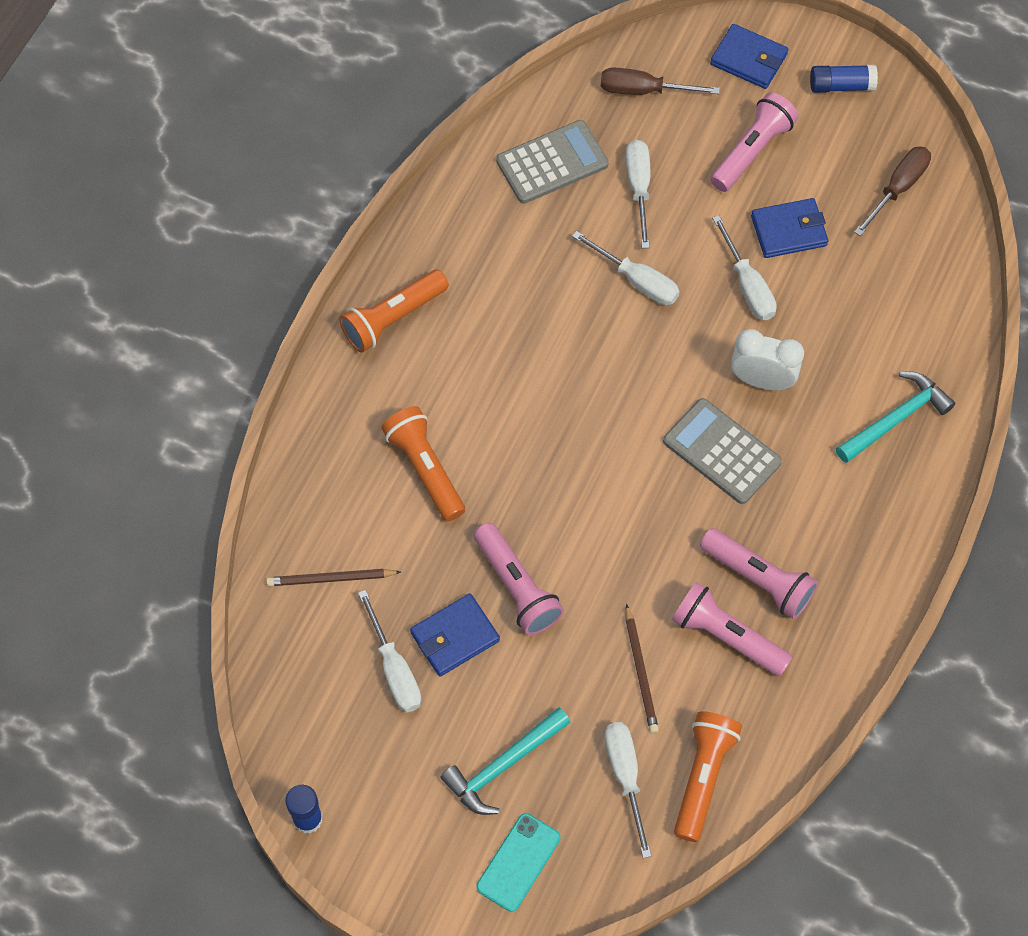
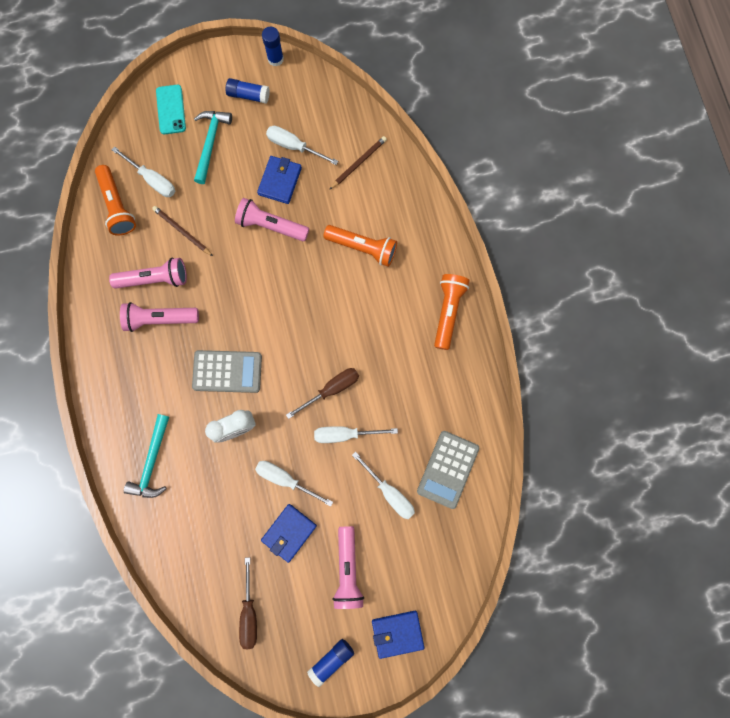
camera: 140 degrees right, 15 degrees up
brown screwdriver [601,68,720,95] -> brown screwdriver moved to [286,368,359,419]
none -> blue glue stick [226,78,270,104]

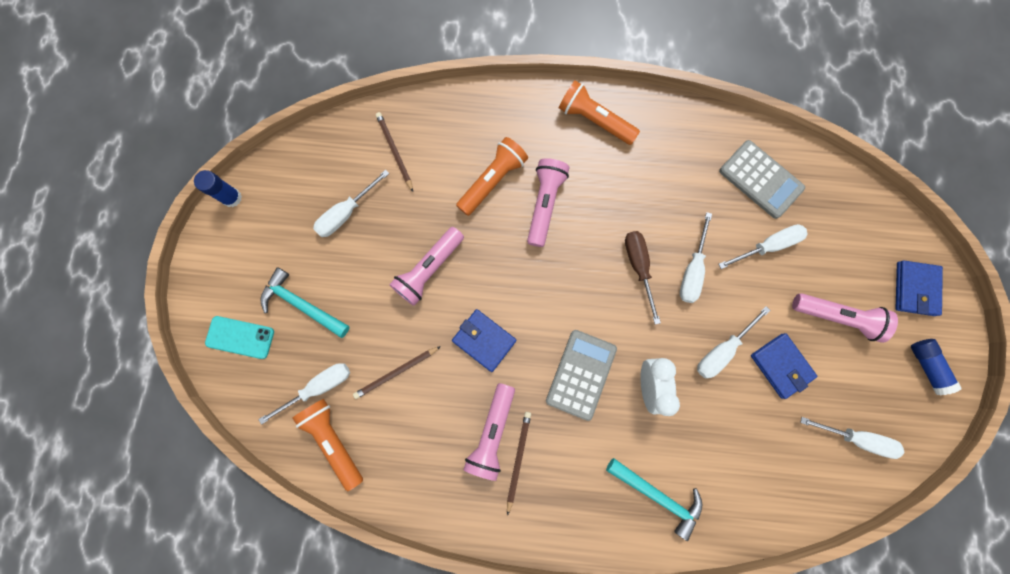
camera: 70 degrees left, 0 degrees up
orange flashlight [95,165,136,236] -> orange flashlight turned 120 degrees counterclockwise [293,399,363,491]
pink flashlight [109,258,187,289] -> pink flashlight moved to [527,158,569,247]
blue glue stick [226,78,270,104] -> none
brown screwdriver [239,557,257,649] -> white screwdriver [800,417,904,459]
blue wallet [257,156,302,204] -> blue wallet moved to [452,309,516,372]
none -> brown pencil [507,412,531,516]

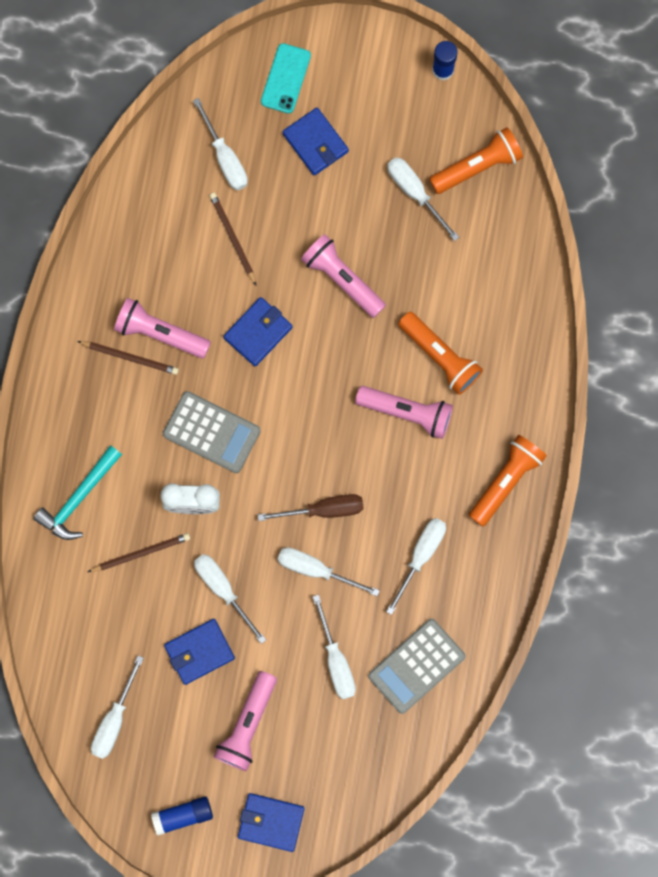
camera: 95 degrees right, 0 degrees up
turquoise hammer [261,267,350,338] -> blue wallet [283,108,349,175]
orange flashlight [293,399,363,491] -> orange flashlight moved to [429,127,523,194]
brown pencil [376,112,413,192] -> brown pencil moved to [88,533,190,572]
none -> white screwdriver [386,518,446,615]

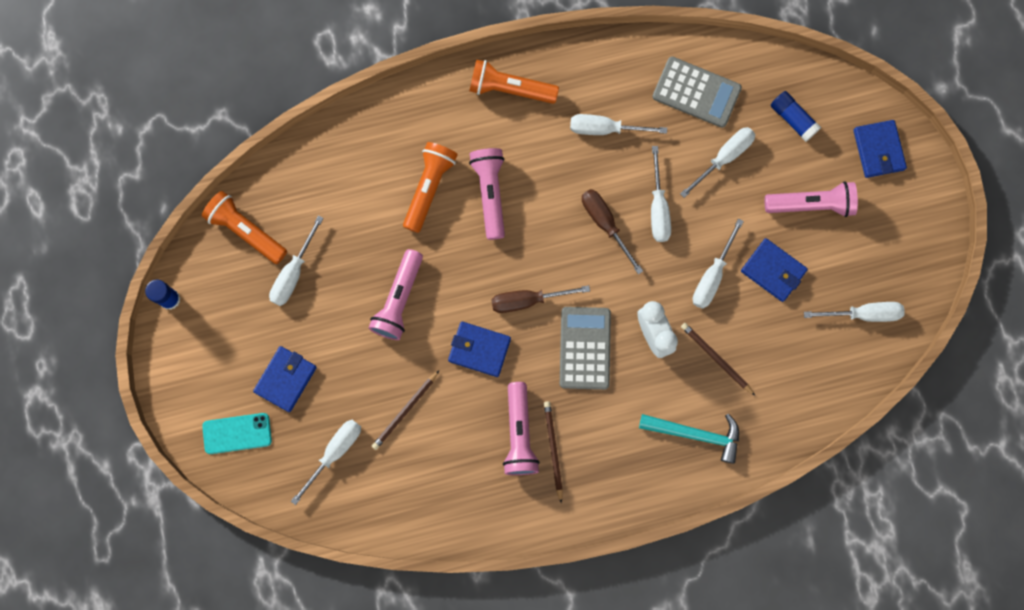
camera: 115 degrees left, 0 degrees up
blue glue stick [151,796,213,836] -> blue glue stick moved to [771,91,821,142]
none -> brown screwdriver [491,285,590,313]

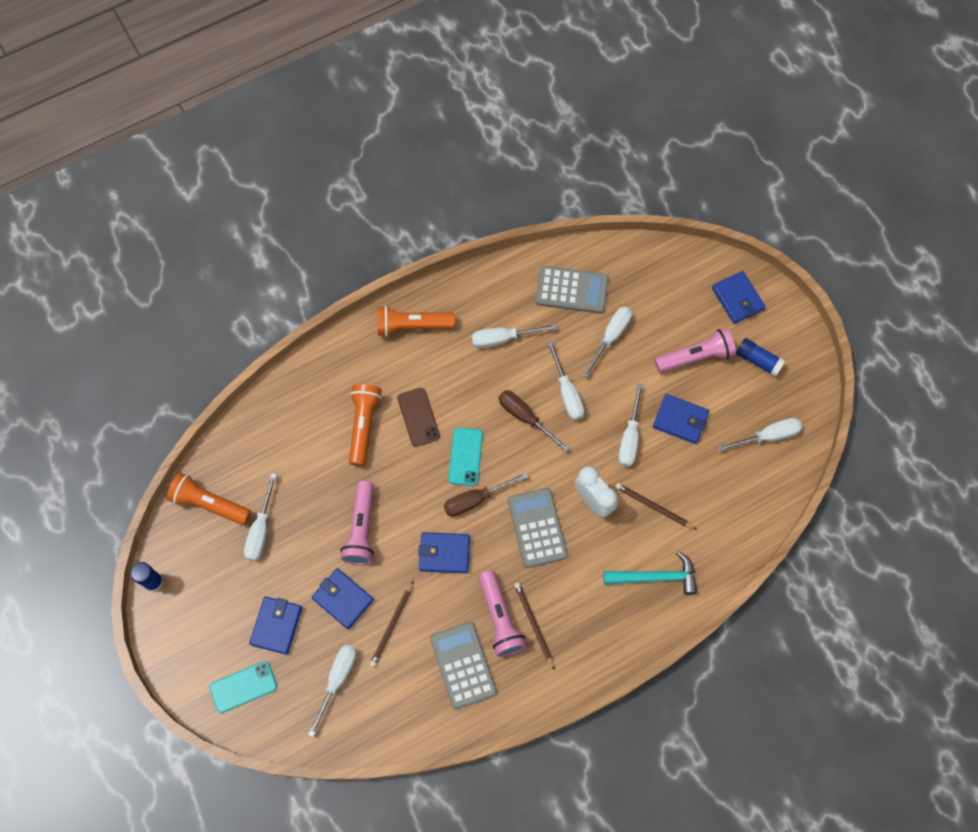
camera: 15 degrees left, 10 degrees down
pink flashlight [469,148,505,240] -> brown phone [397,388,440,447]
blue glue stick [771,91,821,142] -> blue glue stick moved to [736,338,785,377]
none -> blue wallet [312,568,374,629]
none -> grey calculator [430,622,497,709]
none -> turquoise phone [448,428,483,486]

